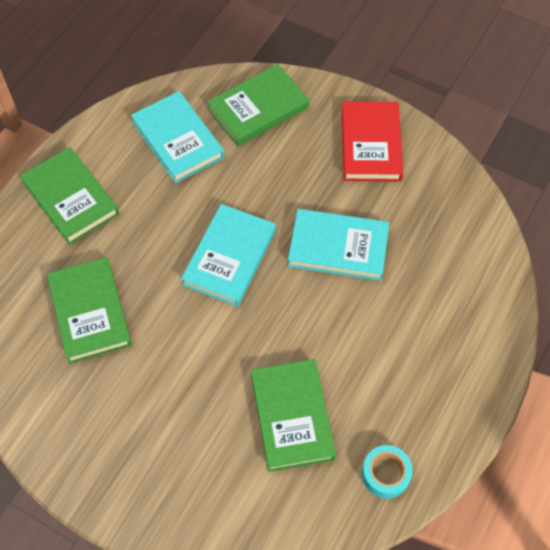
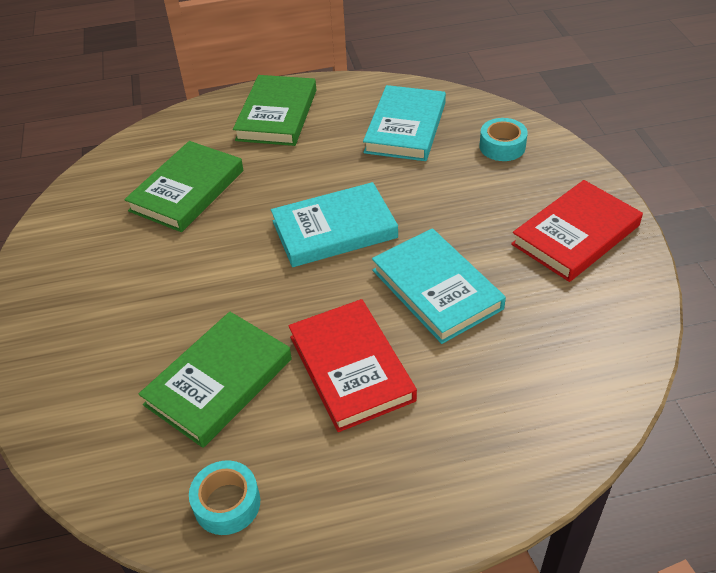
camera: 50 degrees right, 15 degrees down
green book [207,64,309,146] -> turquoise tape [480,118,528,161]
none -> red book [288,299,417,432]

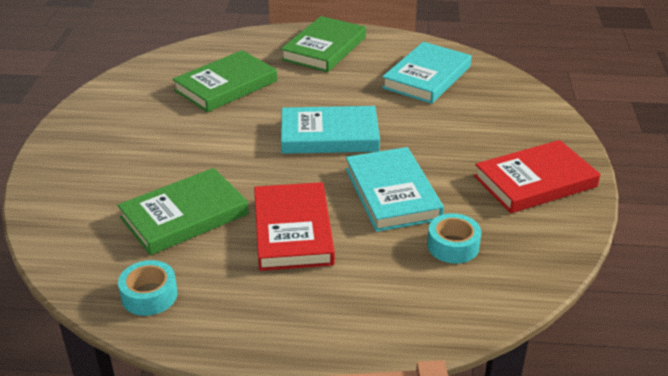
camera: 15 degrees right, 10 degrees down
turquoise tape [480,118,528,161] -> turquoise tape moved to [427,213,481,264]

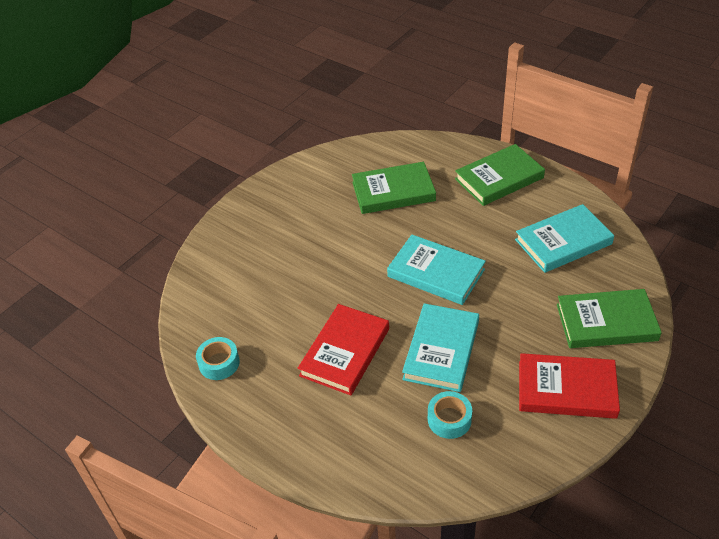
camera: 35 degrees right, 10 degrees up
green book [117,168,249,255] -> green book moved to [557,289,662,348]

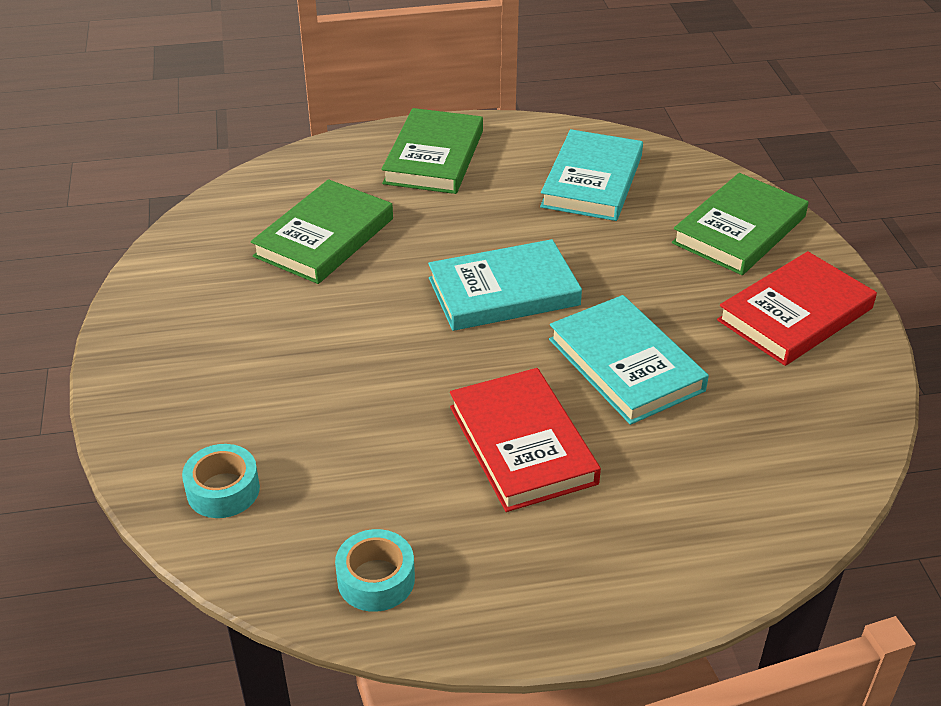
camera: 50 degrees left, 5 degrees down
turquoise tape [428,391,472,439] -> turquoise tape moved to [182,444,260,518]

